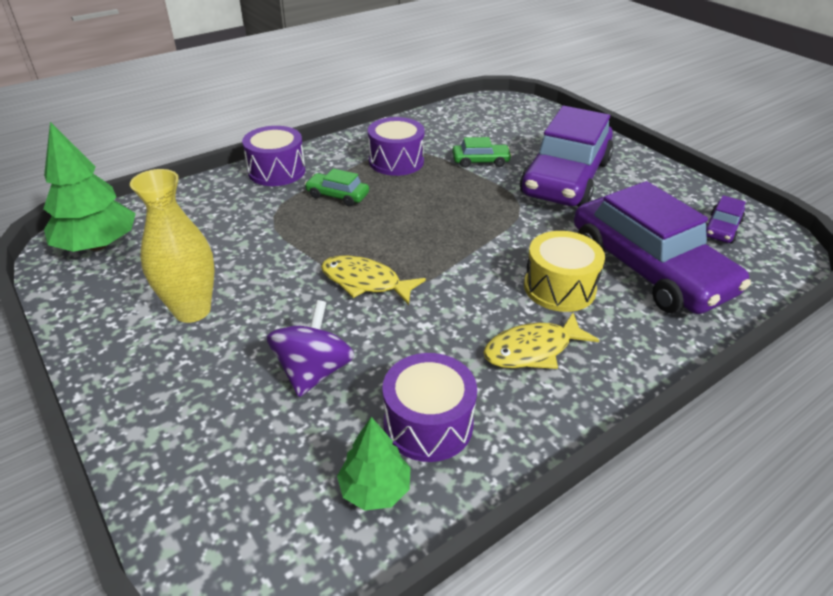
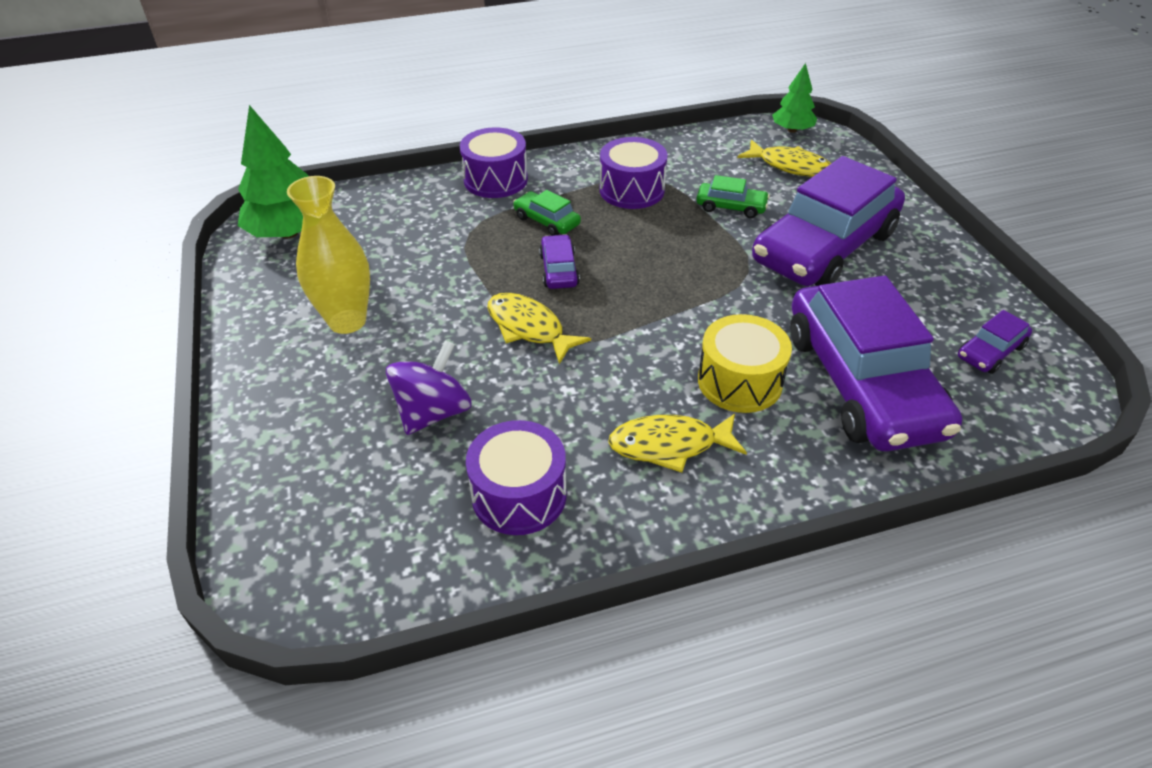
camera: 20 degrees right, 5 degrees up
green tree [337,417,411,511] -> green tree moved to [772,63,817,133]
none -> purple car [539,234,580,289]
none -> yellow fish [737,140,831,177]

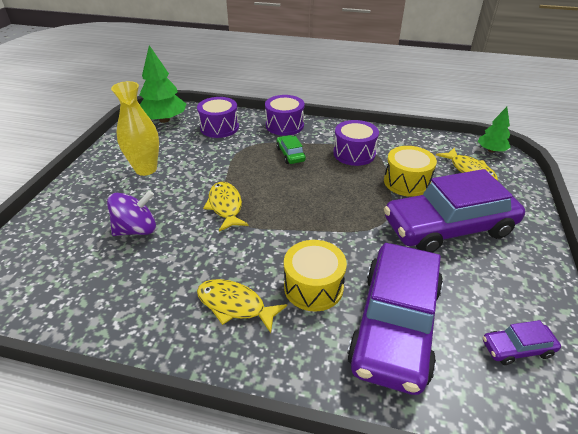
camera: 30 degrees right, 5 degrees down
purple drum [466,420,567,535] -> purple drum moved to [197,97,239,138]
purple car [539,234,580,289] -> none
green car [696,175,770,218] -> yellow drum [384,146,437,197]

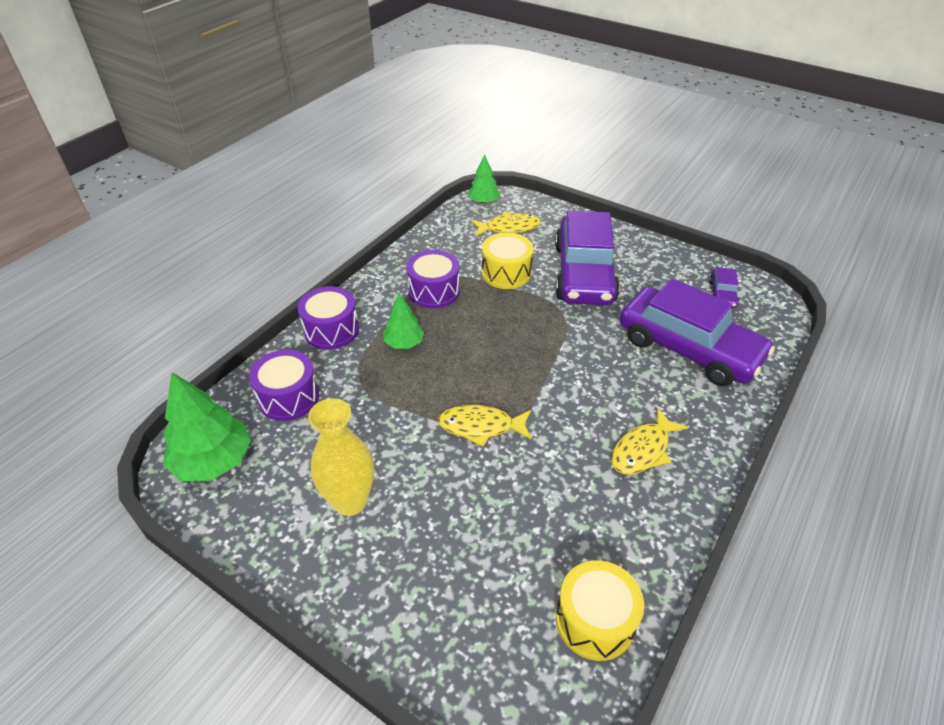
camera: 70 degrees left, 5 degrees up
purple spinning top [107,190,156,236] -> none
green car [276,135,306,164] -> green tree [383,294,424,349]
yellow drum [284,240,347,311] -> yellow drum moved to [556,560,644,661]

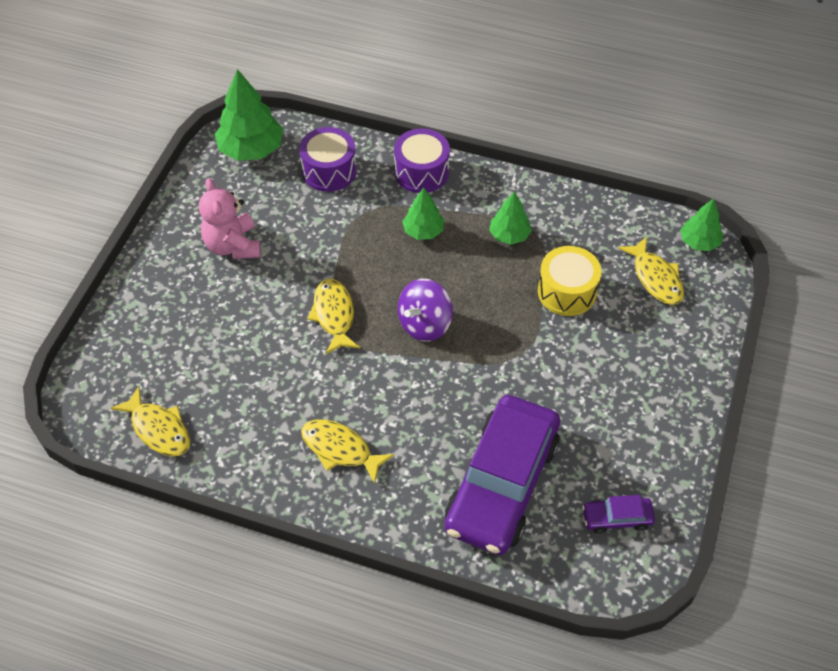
camera: 75 degrees right, 10 degrees up
yellow vase [308,398,374,516] -> pink teddy bear [199,178,261,259]
purple drum [406,250,460,308] -> green tree [489,192,532,245]
purple car [555,211,620,305] -> none
yellow drum [556,560,644,661] -> yellow fish [111,386,190,456]
none -> purple spinning top [398,279,453,342]

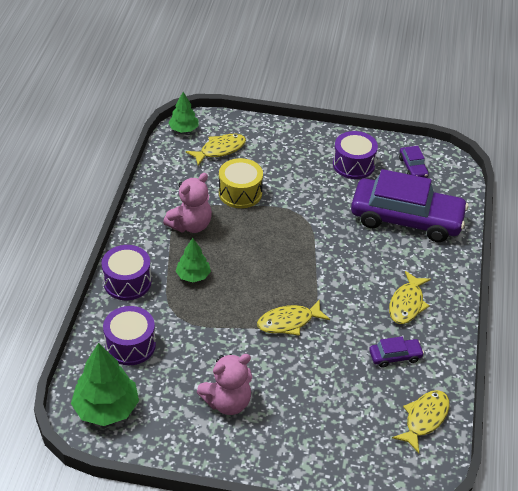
camera: 100 degrees left, 10 degrees down
purple spinning top [398,279,453,342] -> none
green tree [489,192,532,245] -> pink teddy bear [163,173,212,233]
none -> purple drum [333,131,378,179]
none -> purple car [369,337,424,368]

